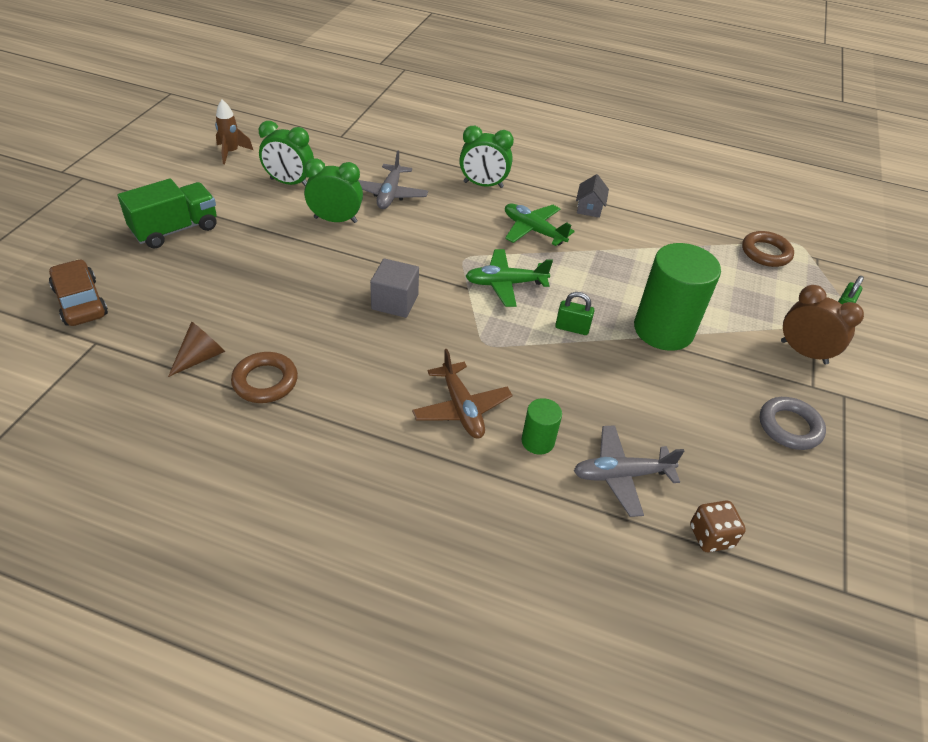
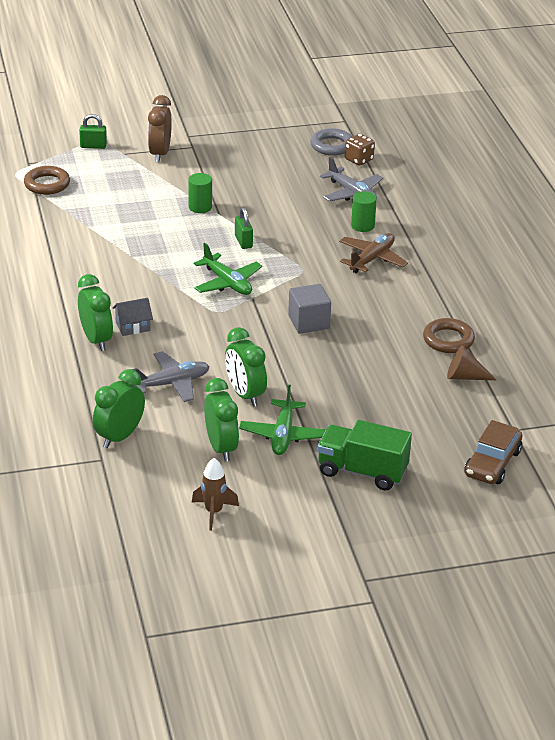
camera: 120 degrees left, 10 degrees down
green plane [505,203,575,246] -> green plane moved to [239,385,326,455]
grey house [576,174,609,218] -> grey house moved to [113,298,153,336]
green cylinder [634,243,721,351] -> green cylinder [188,173,212,213], size x0.47
grey ring [760,397,826,450] -> grey ring moved to [310,128,352,156]
none -> green clock [93,369,145,448]

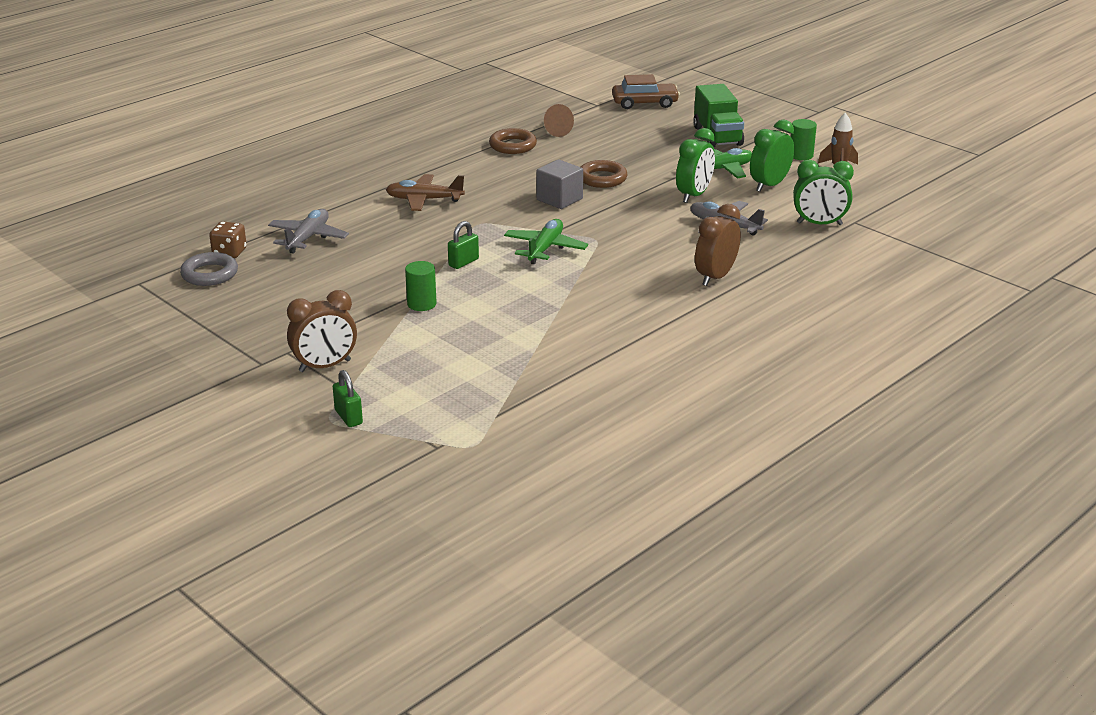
camera: 120 degrees left, 5 degrees down
brown ring [24,166,70,195] -> brown ring moved to [581,160,628,188]
green clock [78,274,113,351] -> brown clock [695,204,741,286]
grey house [113,298,153,336] -> none
green cylinder [351,191,377,232] -> green cylinder moved to [791,119,817,160]

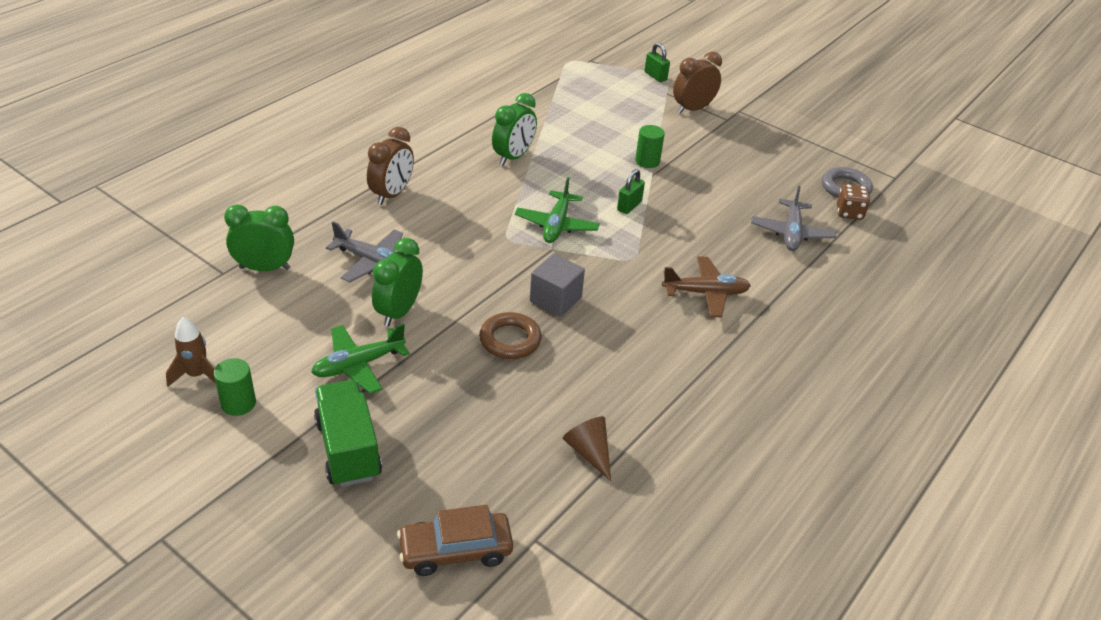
camera: 170 degrees right, 10 degrees up
brown ring [489,128,537,154] -> none
green clock [750,120,794,192] -> green clock moved to [492,93,537,166]

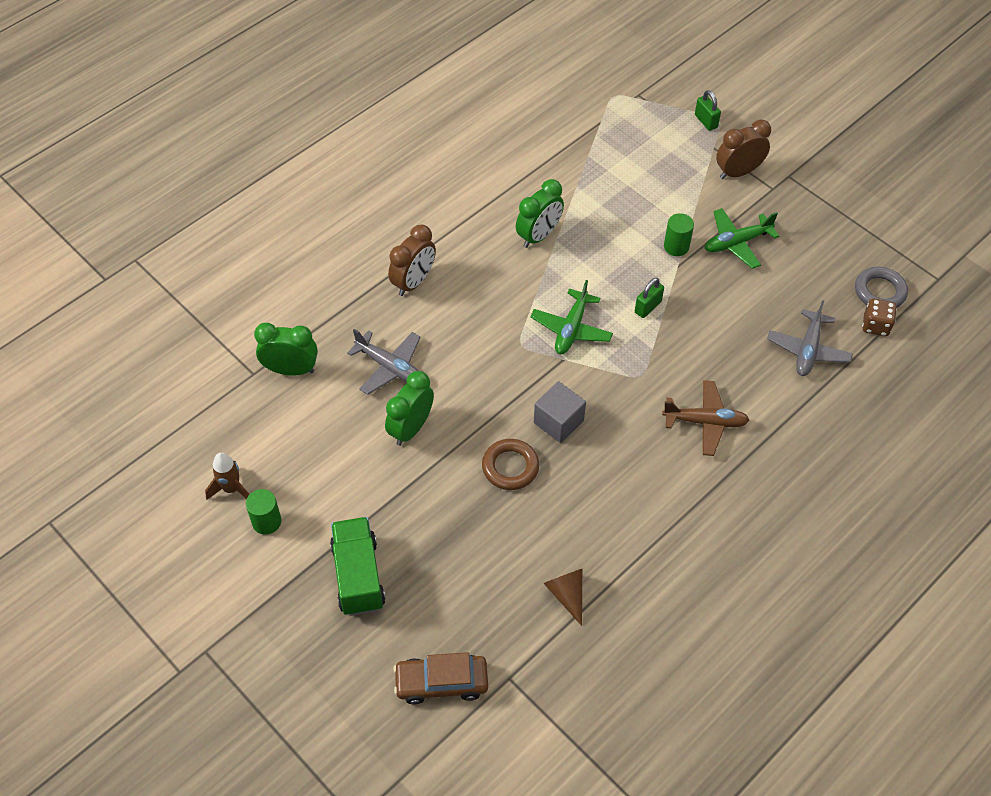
camera: 10 degrees right, 15 degrees up
green plane [311,323,410,394] -> green plane moved to [705,208,779,269]

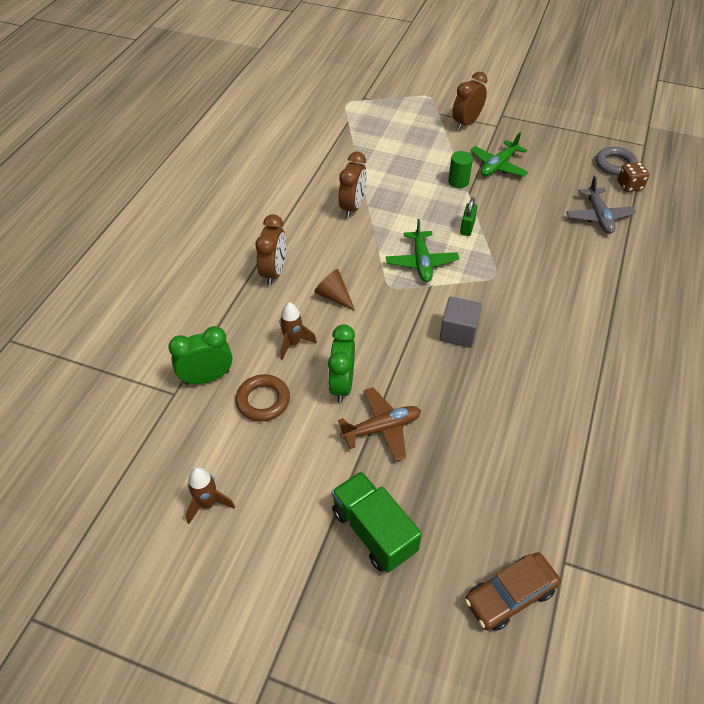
camera: 25 degrees left, 5 degrees down
green cylinder [246,489,281,535] -> none
grey plane [347,329,421,395] -> brown rocket [280,302,317,360]
brown ring [482,439,539,490] -> brown ring moved to [235,374,290,422]
green clock [516,179,564,248] -> brown clock [339,152,367,218]
brown cone [543,569,582,626] -> brown cone moved to [314,269,355,311]
brown plane [662,380,749,456] -> brown plane moved to [338,388,421,461]
green padlock [695,90,721,131] -> none

